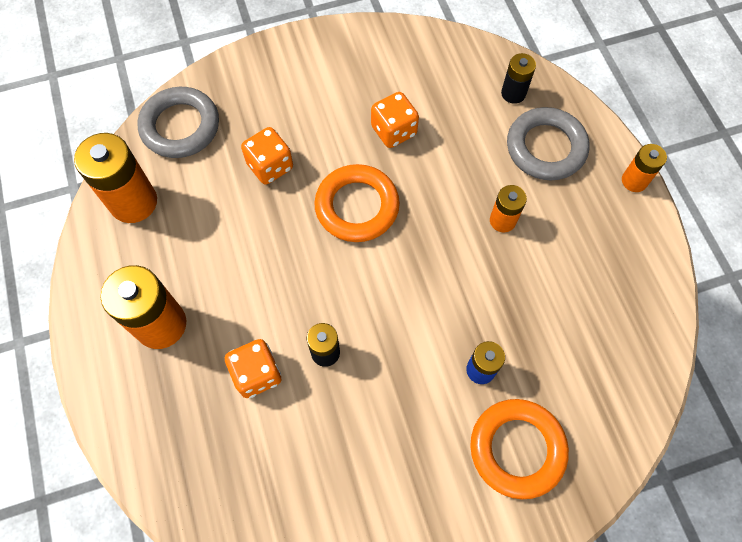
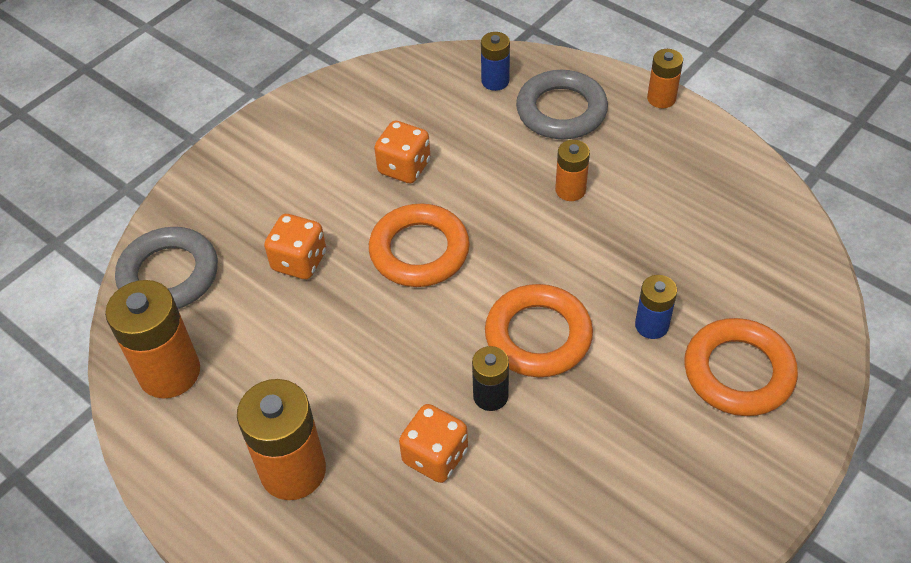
camera: 30 degrees left, 15 degrees down
black battery [501,53,536,104] -> blue battery [481,32,510,91]
none -> orange ring [485,284,593,377]

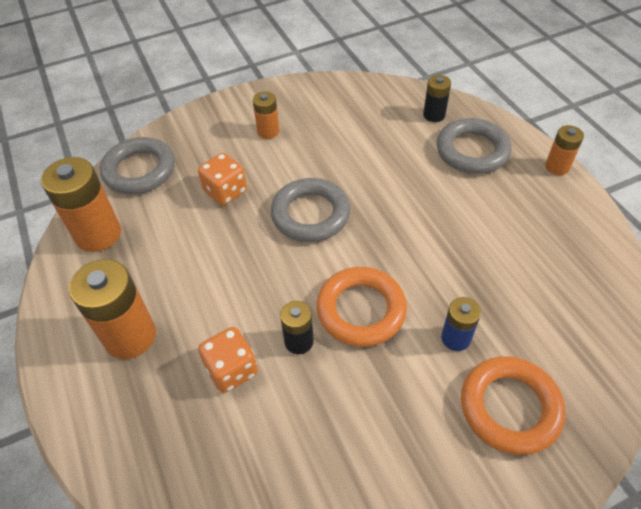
camera: 25 degrees right, 0 degrees up
orange ring [369,204,470,287] -> grey ring [271,178,350,242]
orange dice [374,121,430,184] -> none
blue battery [481,32,510,91] -> black battery [423,75,451,122]
orange battery [555,140,590,201] -> orange battery moved to [253,91,279,139]

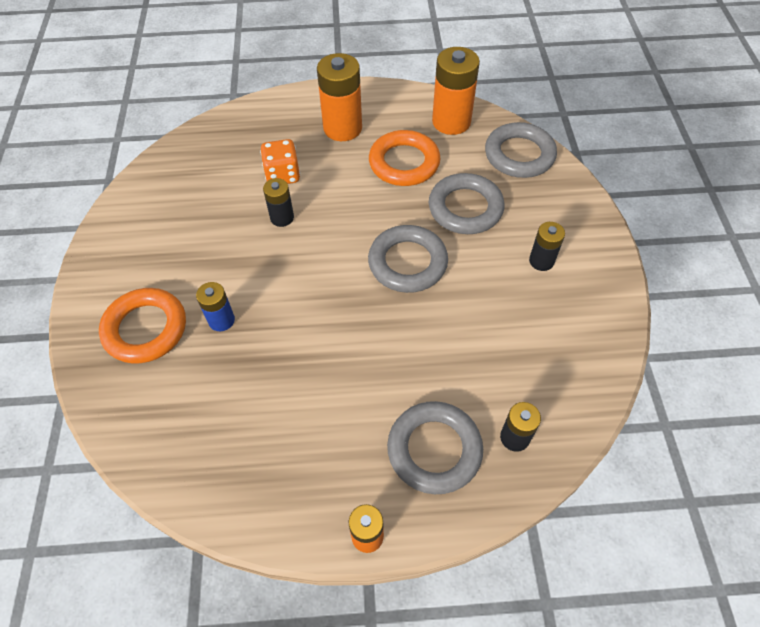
camera: 110 degrees right, 5 degrees up
orange dice [198,153,247,206] -> grey ring [429,173,505,234]
orange battery [253,91,279,139] -> black battery [529,222,565,271]
orange ring [316,267,407,347] -> orange ring moved to [369,130,440,186]

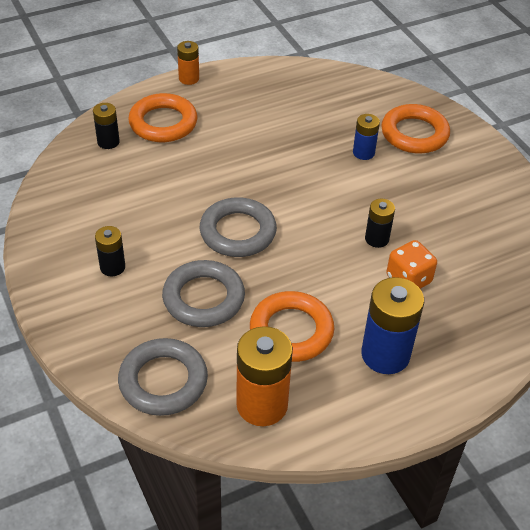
camera: 155 degrees right, 10 degrees down
orange battery [317,53,362,141] -> blue battery [361,277,424,374]
grey ring [387,401,483,494] -> orange ring [128,93,197,142]

